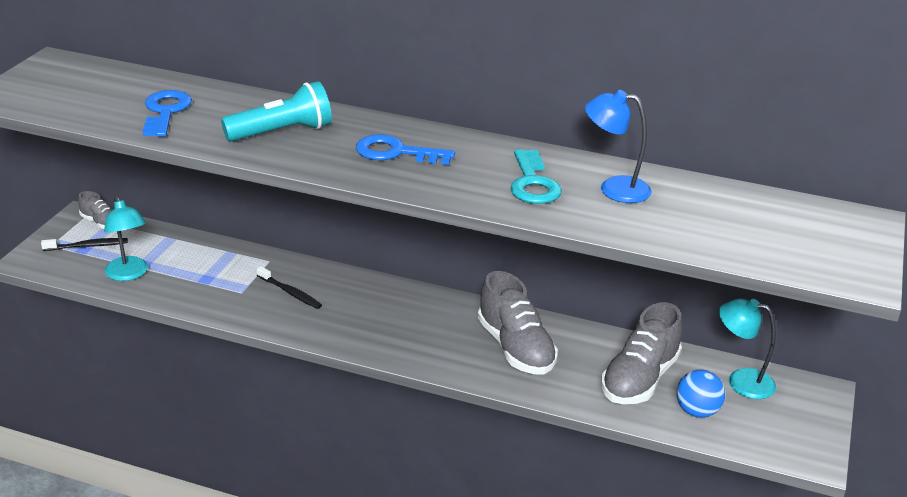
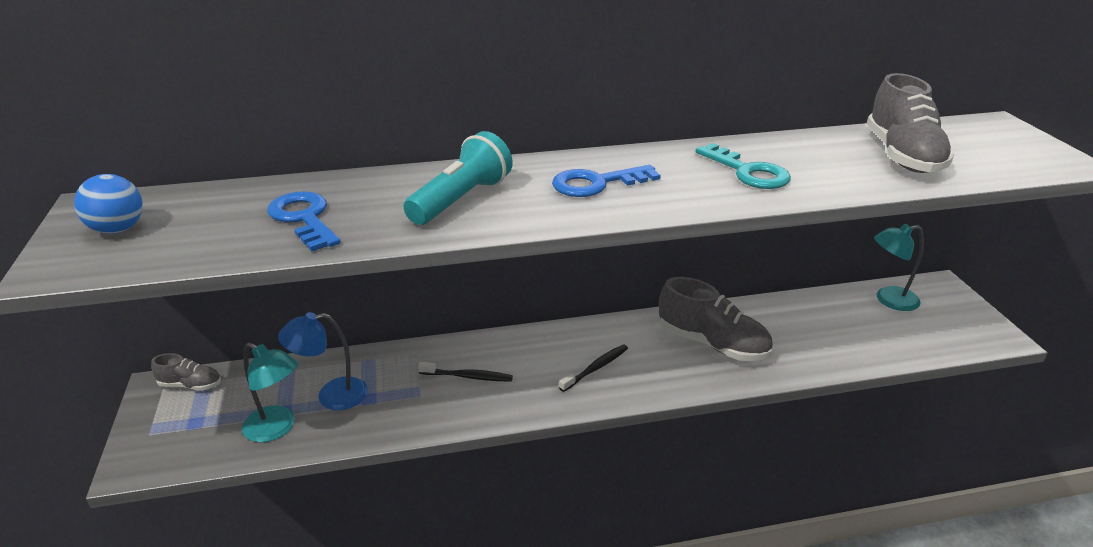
camera: 30 degrees left, 0 degrees up
black toothbrush [41,238,128,251] -> black toothbrush moved to [559,344,628,392]
blue lamp [585,90,651,203] -> blue lamp moved to [278,312,368,410]
grey shoe [601,302,683,404] -> grey shoe moved to [867,73,954,173]
blue ball [677,370,725,418] -> blue ball moved to [74,174,143,234]

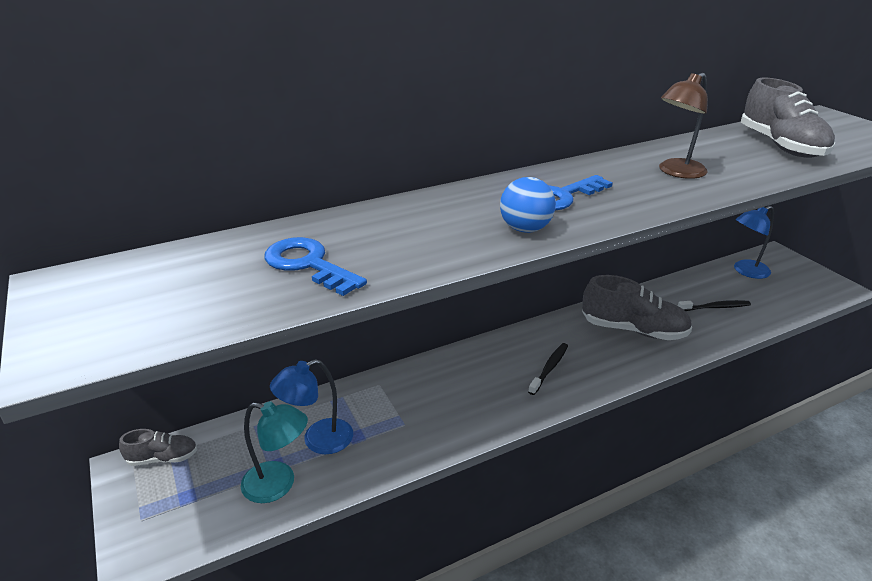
camera: 15 degrees left, 0 degrees up
blue ball [74,174,143,234] -> blue ball moved to [500,177,556,233]
turquoise flashlight [403,131,513,225] -> none
black toothbrush [418,362,513,382] -> black toothbrush moved to [678,300,751,311]
turquoise key [696,143,791,189] -> brown lamp [659,73,708,179]
turquoise lamp [874,224,924,311] -> blue lamp [734,206,774,279]

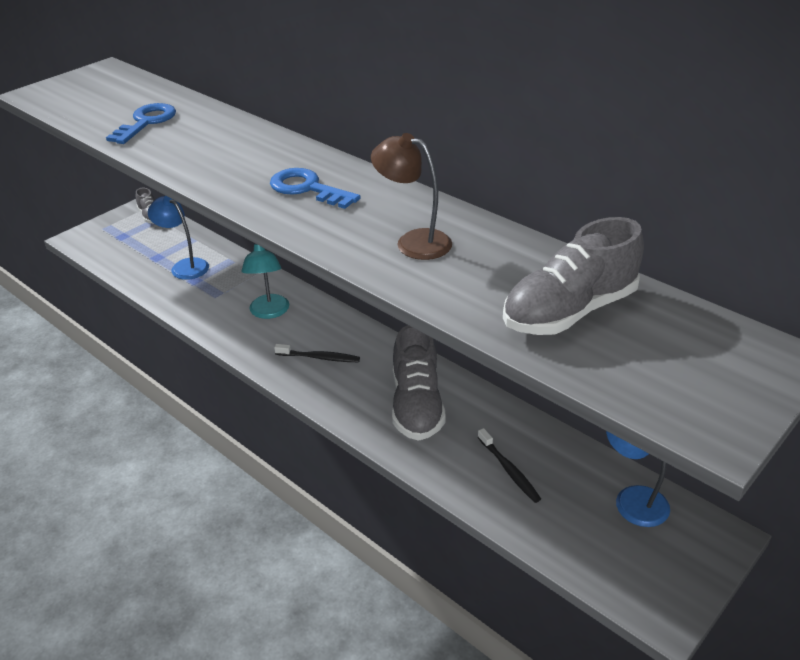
camera: 70 degrees right, 5 degrees up
turquoise lamp [241,401,308,503] -> turquoise lamp moved to [241,244,289,319]
blue ball [500,177,556,233] -> none

